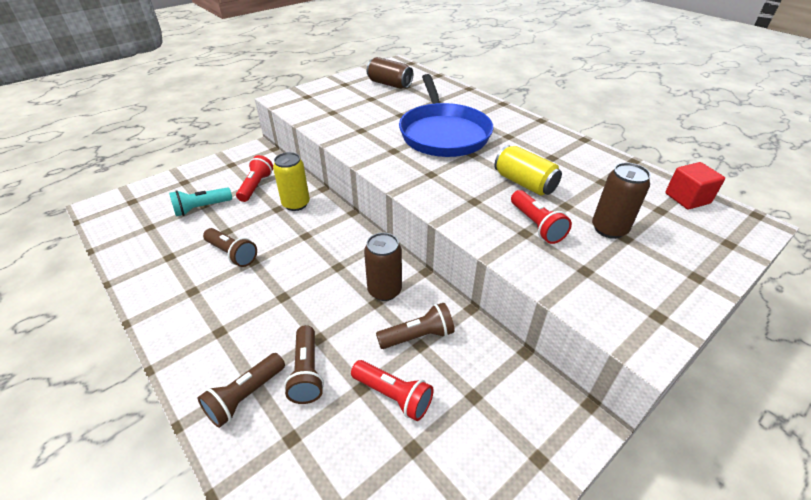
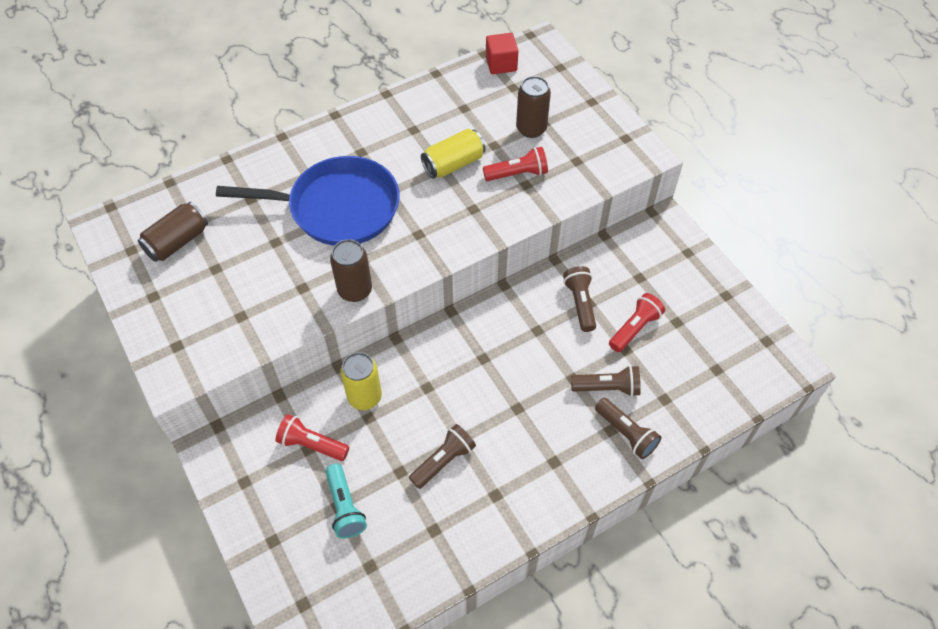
camera: 80 degrees left, 15 degrees up
brown can [364,233,402,301] -> brown can moved to [330,239,372,302]

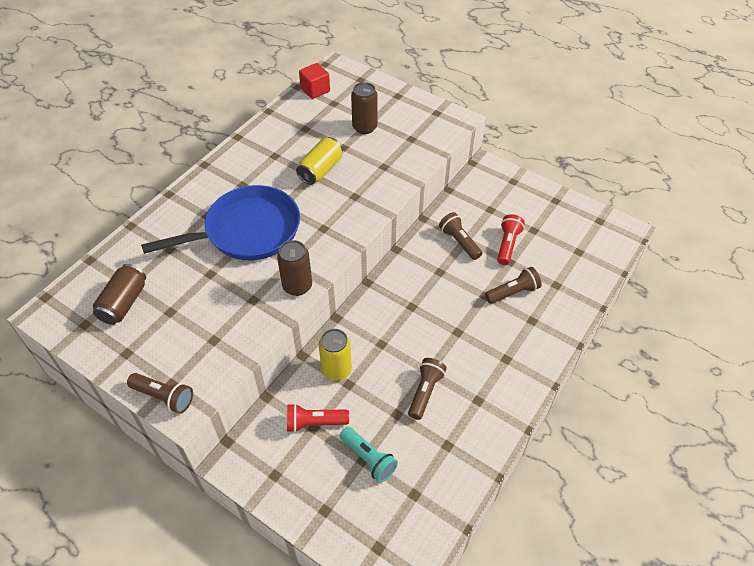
camera: 25 degrees left, 5 degrees down
red flashlight [483,147,548,181] -> none
brown flashlight [595,398,661,459] -> brown flashlight moved to [127,373,193,414]

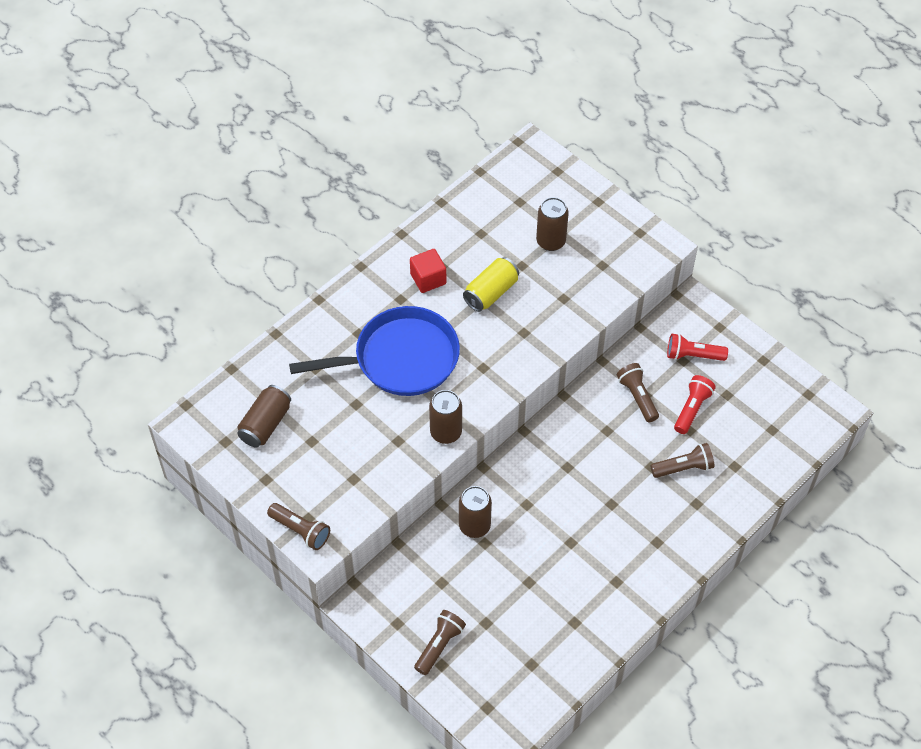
camera: 10 degrees right, 5 degrees up
red flashlight [287,403,349,433] -> red flashlight moved to [667,334,728,361]
red cube [299,63,330,99] -> red cube moved to [410,249,446,293]
yellow can [319,329,352,381] -> brown can [459,486,492,538]
turquoise flashlight [340,427,398,483] -> none
brown flashlight [408,358,447,420] -> brown flashlight moved to [414,610,466,675]

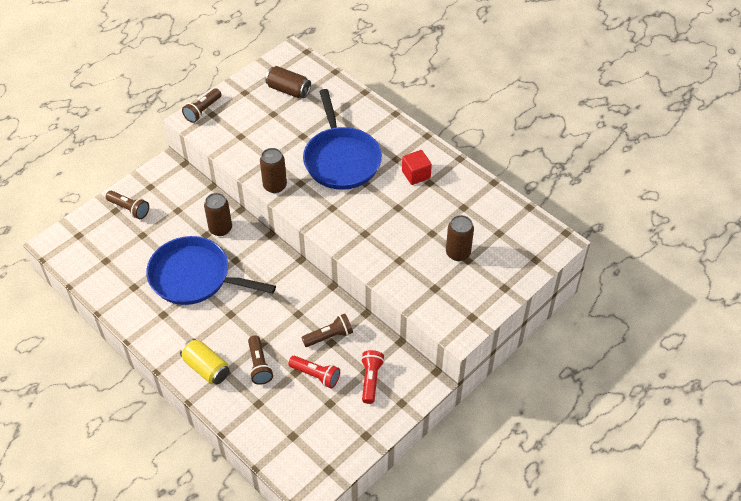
camera: 90 degrees right, 5 degrees down
yellow can [463,257,519,312] -> yellow can moved to [180,339,229,385]
none -> blue pan [146,236,276,305]

